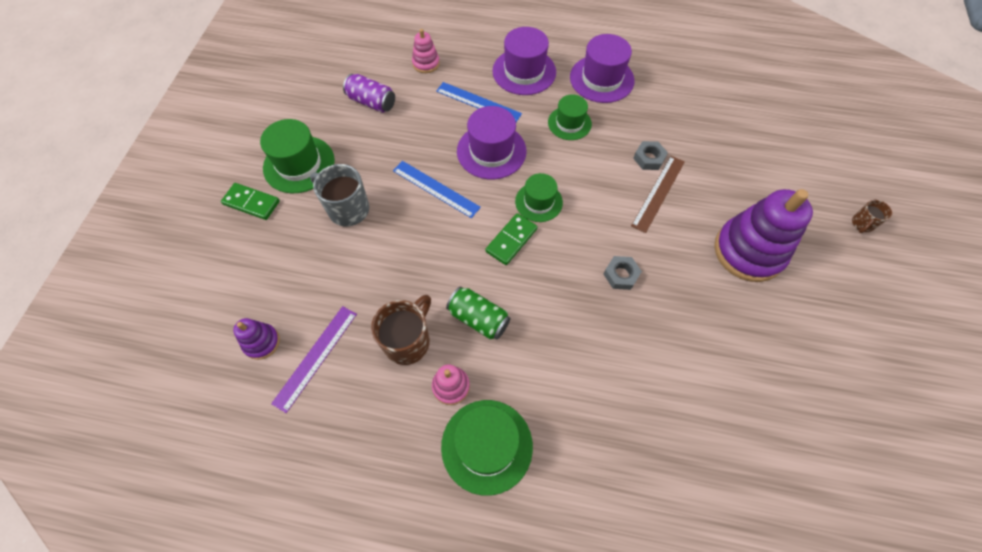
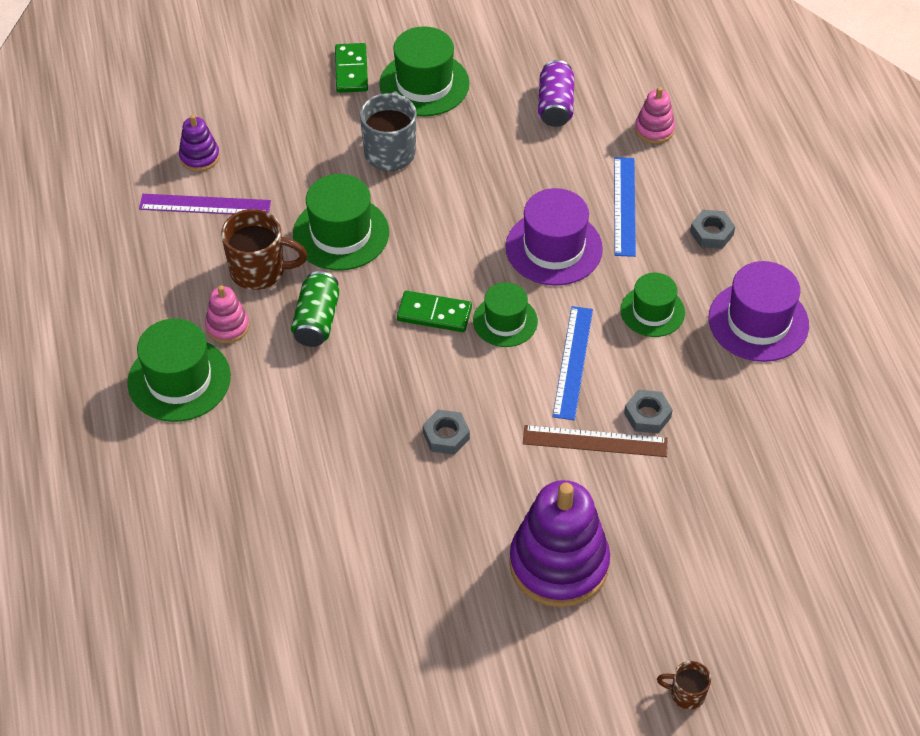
camera: 65 degrees right, 10 degrees down
blue ruler [393,161,481,218] -> blue ruler moved to [552,306,593,420]
purple hat [492,27,556,95] -> grey nut [690,210,735,249]
none -> green hat [293,174,389,270]

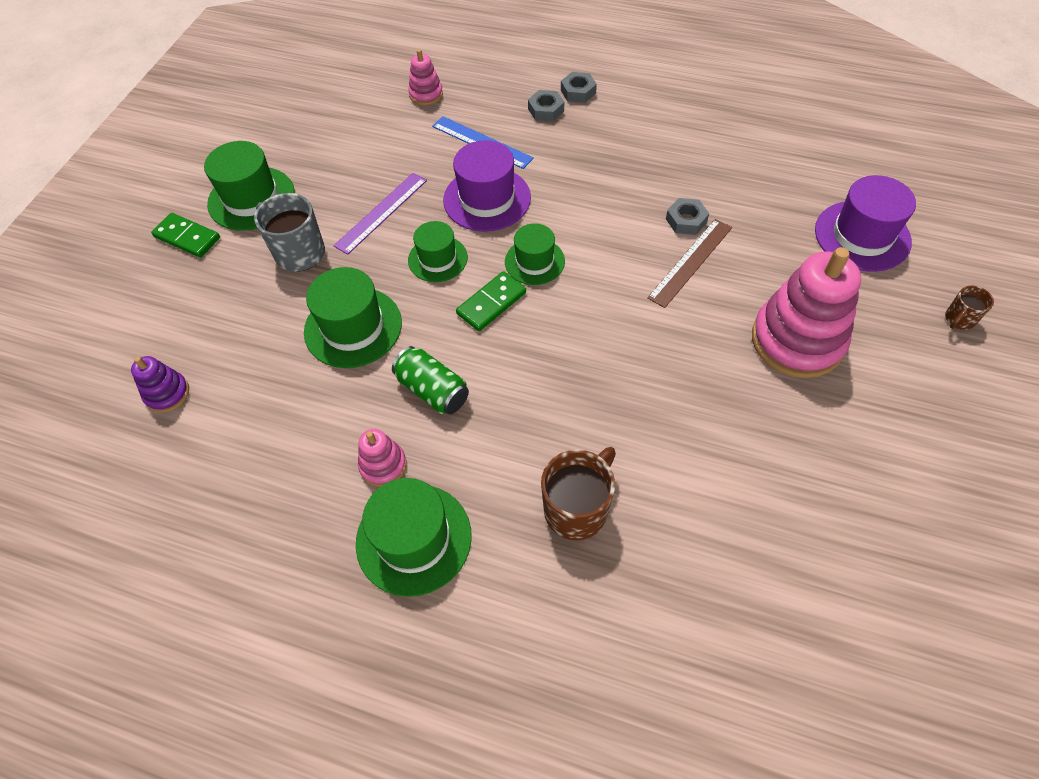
camera: 55 degrees left, 5 degrees up
purple ruler [139,194,271,215] -> purple ruler moved to [333,173,427,255]
brown mug [221,209,308,290] -> brown mug moved to [541,447,616,540]
grey nut [423,410,470,455] -> grey nut moved to [561,72,597,103]
purple stacking toy [509,480,610,607] -> pink stacking toy [752,247,861,378]
purple can [538,60,574,127] -> none
blue ruler [552,306,593,420] -> none
green hat [620,273,685,337] -> green hat moved to [408,221,468,282]
purple hat [709,261,809,362] -> purple hat moved to [815,175,916,272]

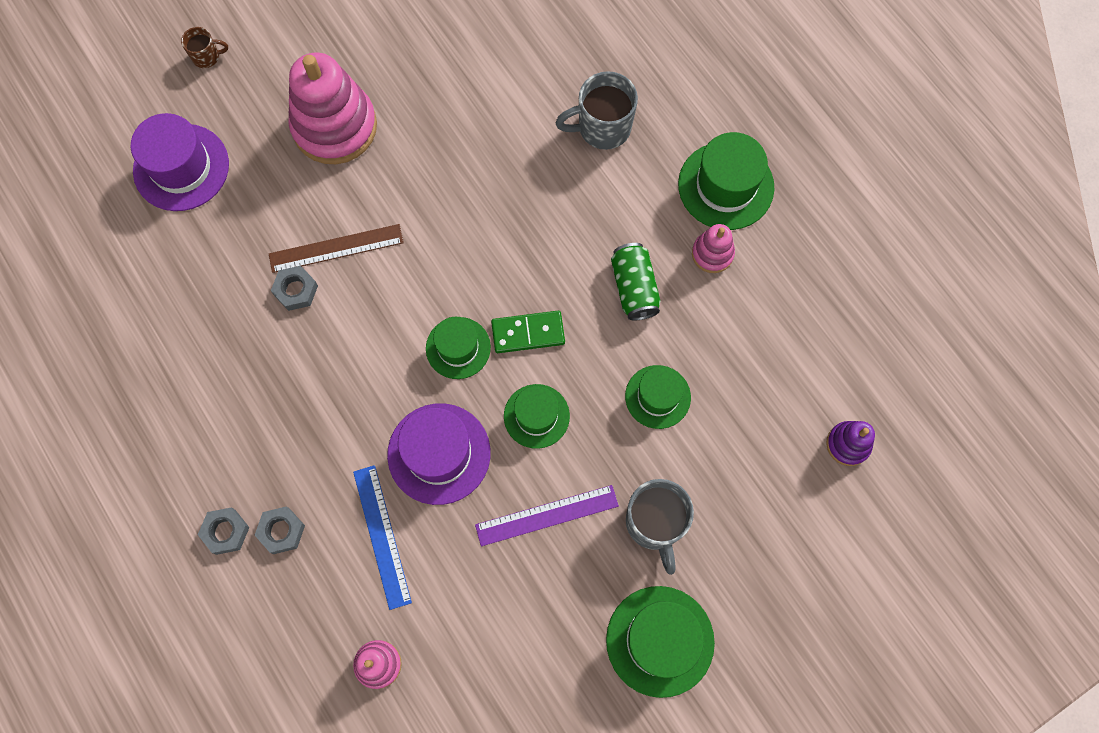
camera: 145 degrees left, 15 degrees up
green domino [151,213,220,258] -> none
green hat [304,267,402,368] -> green hat [625,365,691,429], size x0.65
brown mug [541,447,616,540] -> grey mug [555,71,638,150]

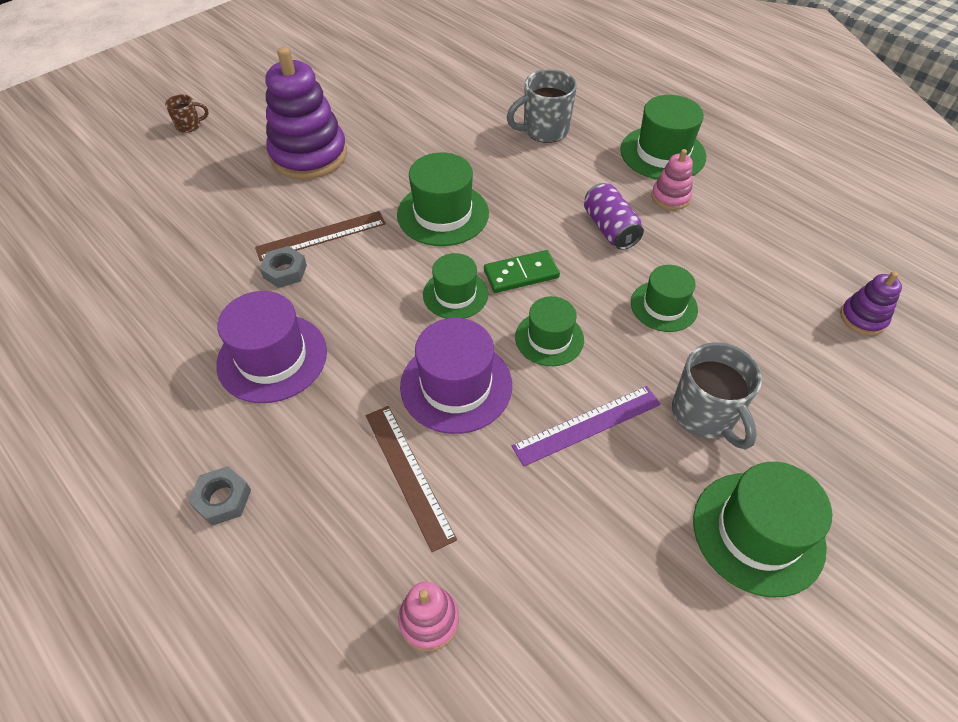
camera: 10 degrees left, 20 degrees down
purple hat [131,113,229,211] -> purple hat moved to [216,291,327,403]
grey nut [255,506,305,554] -> none
pink stacking toy [288,53,377,164] -> purple stacking toy [266,47,347,180]
blue ruler [353,465,412,610] -> brown ruler [366,406,457,552]
green can [611,243,660,321] -> purple can [584,183,644,250]
none -> green hat [397,152,489,246]

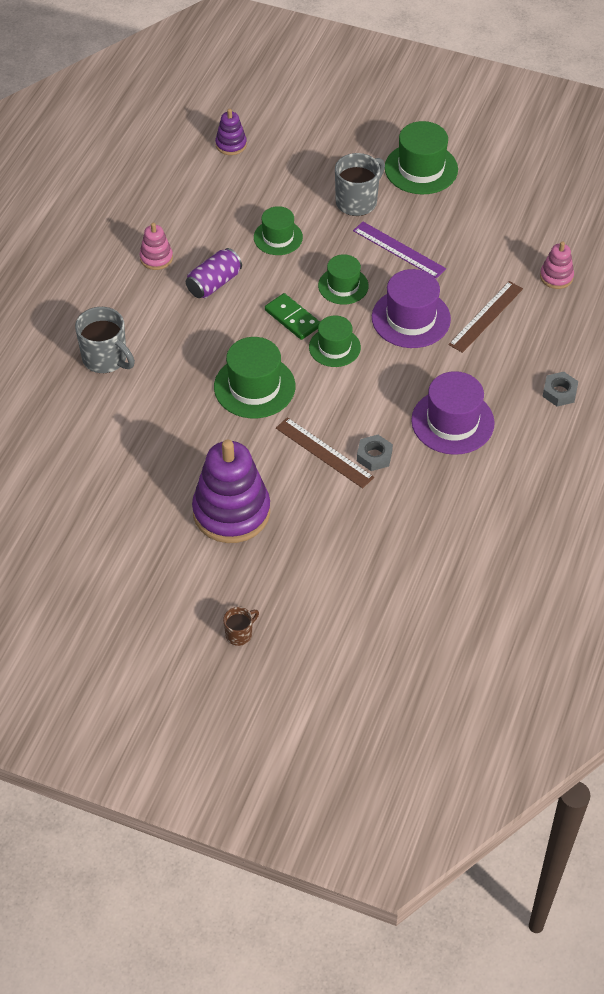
camera: 115 degrees left, 0 degrees up
brown mug [165,94,208,133] -> brown mug turned 90 degrees clockwise [223,607,259,646]
green hat [620,95,706,180] -> none

